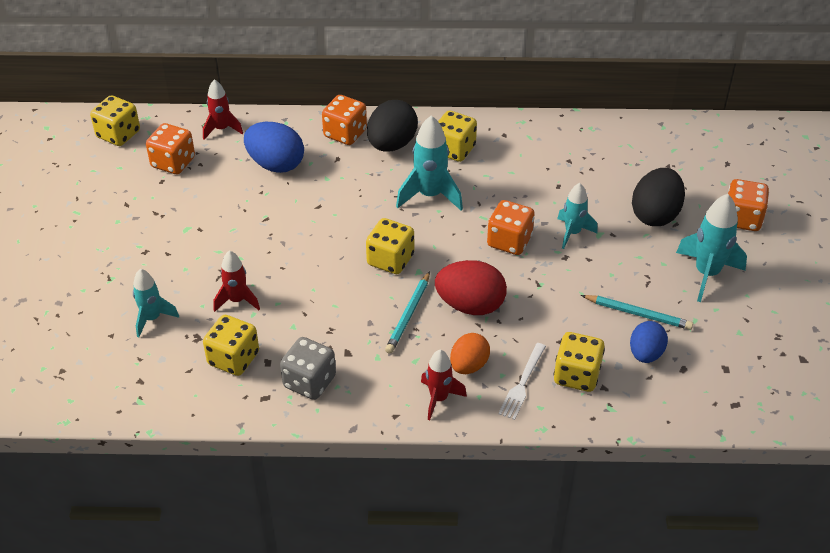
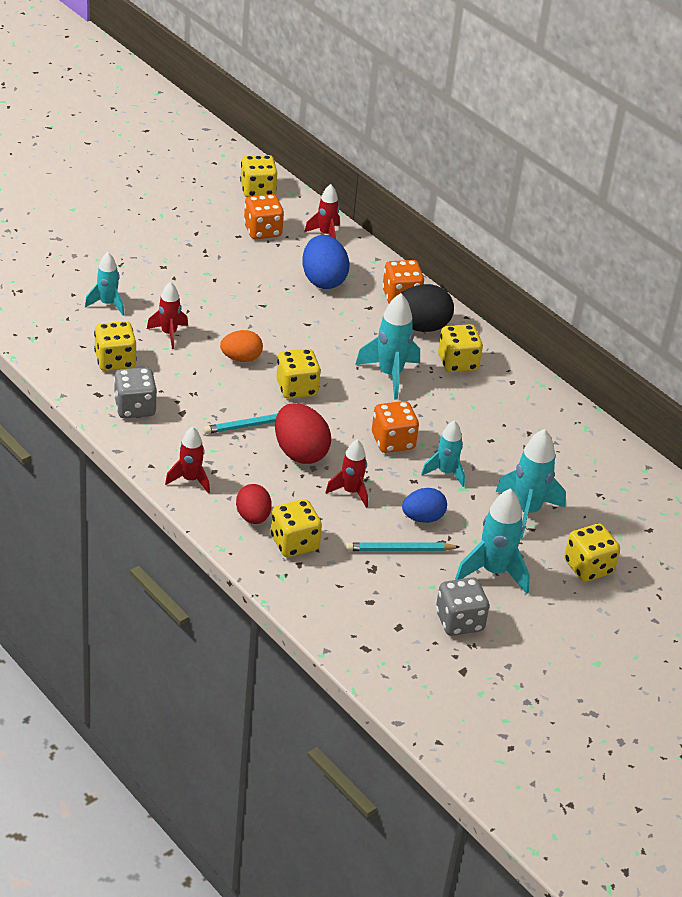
camera: 45 degrees right, 5 degrees down
orange egg [450,333,490,374] -> orange egg moved to [220,330,263,362]
white fork [498,343,546,420] -> red egg [236,484,272,524]
turquoise pencil [581,295,693,330] -> turquoise pencil turned 105 degrees clockwise [346,542,460,551]
blue egg [630,321,668,363] -> blue egg moved to [402,488,447,523]
black egg [632,168,685,226] -> turquoise rocket [496,429,566,539]
orange dice [728,179,769,231] -> yellow dice [564,523,620,582]
none -> red rocket [325,439,368,508]
none -> grey dice [436,577,489,636]

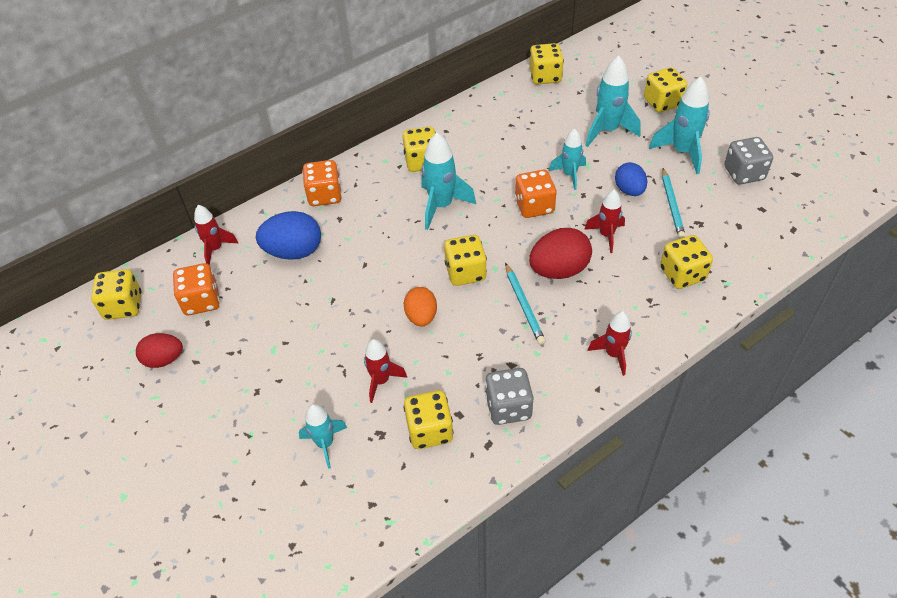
camera: 80 degrees left, 10 degrees up
red egg [236,484,272,524] -> red egg moved to [136,333,183,368]
black egg [401,284,454,332] -> none
none -> yellow dice [529,43,564,85]

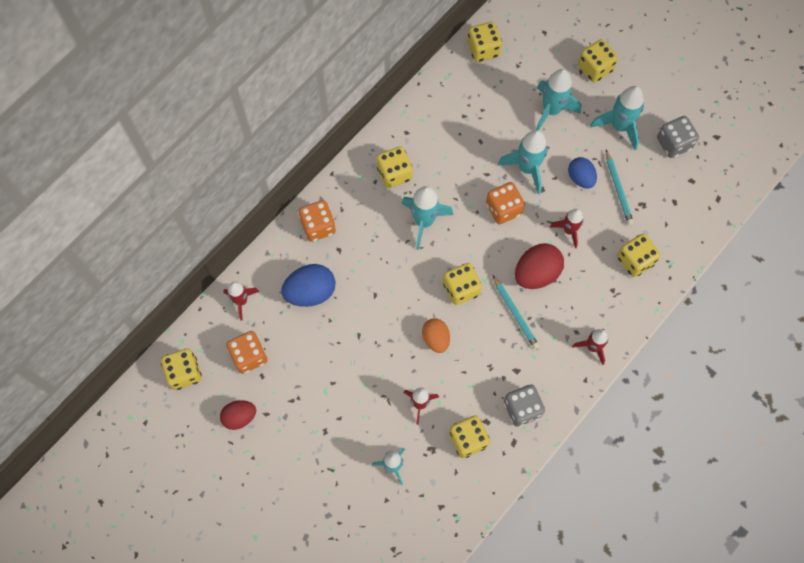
camera: 15 degrees left, 20 degrees up
turquoise rocket [549,128,586,190] -> turquoise rocket [498,130,548,194], size x1.55

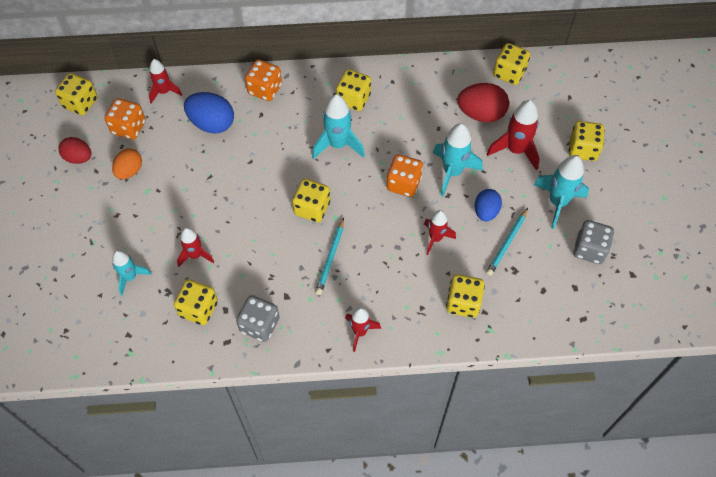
camera: 45 degrees right, 10 degrees down
orange egg [422,318,450,353] -> orange egg moved to [112,148,142,179]
red egg [515,243,564,289] -> red egg moved to [457,83,509,122]
turquoise rocket [536,69,581,130] -> red rocket [487,100,540,170]

